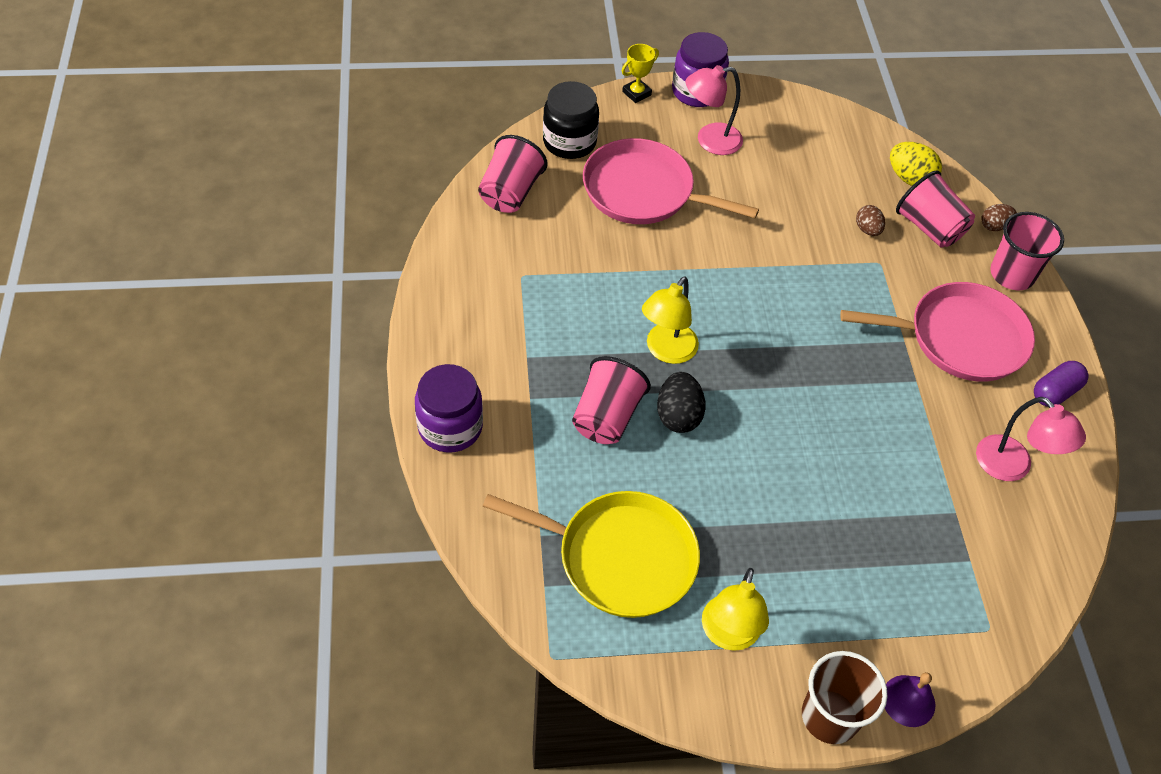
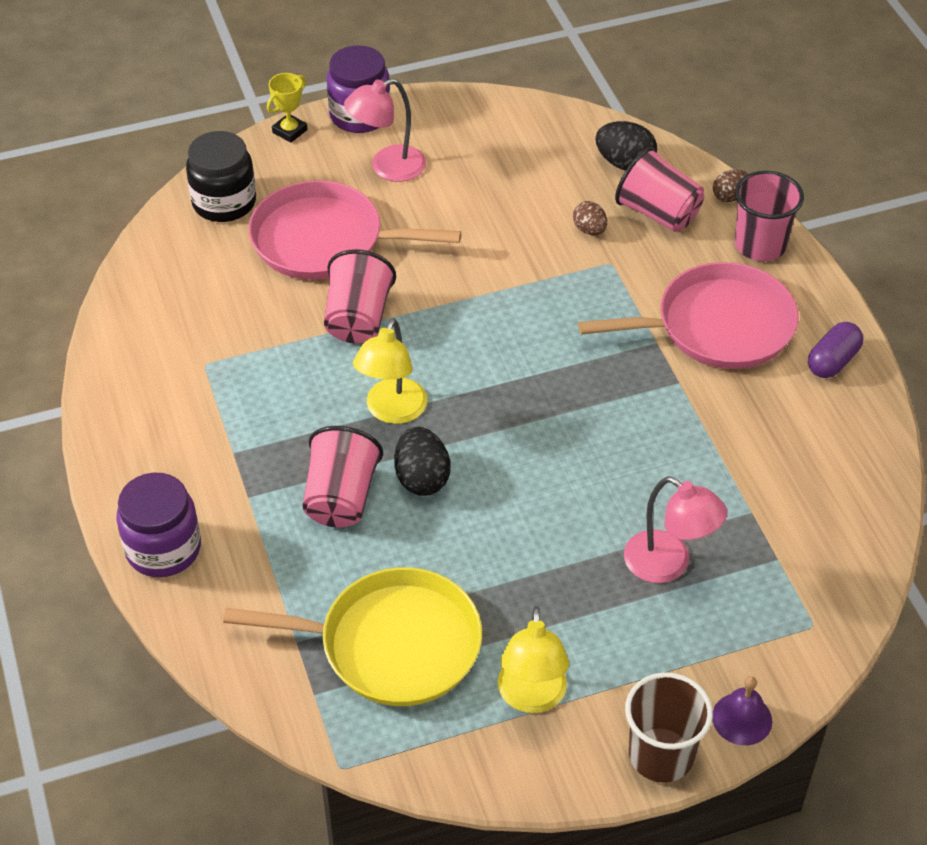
camera: 10 degrees left, 5 degrees down
pink cup [478,135,547,213] -> pink cup moved to [324,249,396,343]
yellow egg [890,142,942,186] -> black egg [595,121,657,171]
pink lamp [976,397,1086,481] -> pink lamp moved to [624,476,727,583]

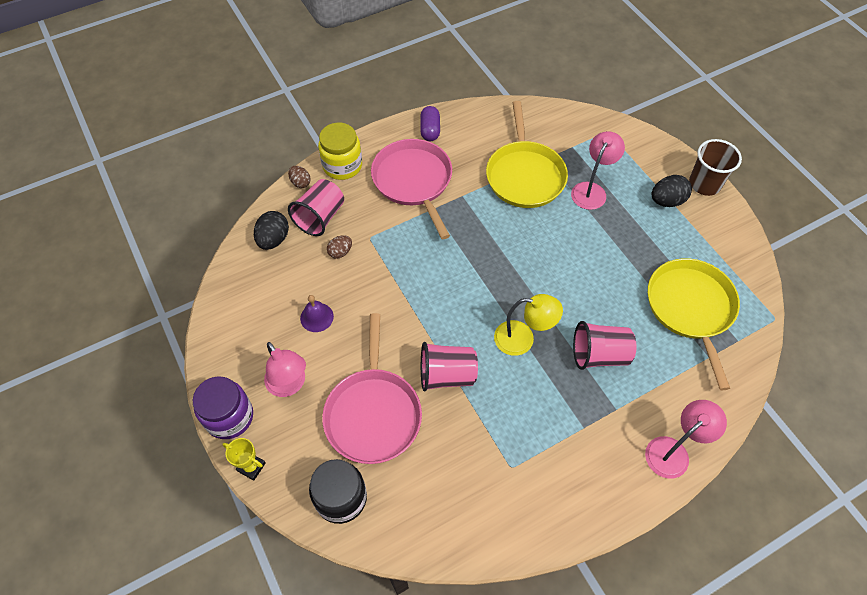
camera: 100 degrees left, 10 degrees up
purple jar [116,473,201,577] -> pink lamp [645,400,727,479]
black egg [394,427,450,496] -> black egg moved to [652,175,692,207]
yellow lamp [498,606,569,713] -> none
purple bell [712,676,772,745] -> purple bell moved to [300,295,334,332]
pink cup [735,171,804,261] -> yellow jar [318,123,362,180]
purple capsule [808,322,863,378] -> purple capsule turned 60 degrees clockwise [420,106,440,141]
none -> yellow pan [486,101,568,208]

